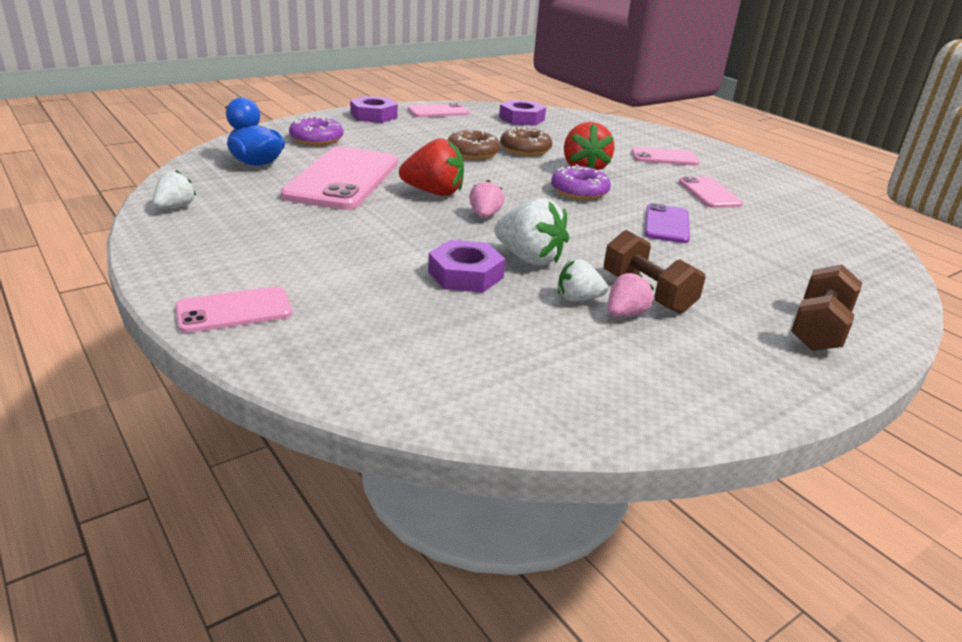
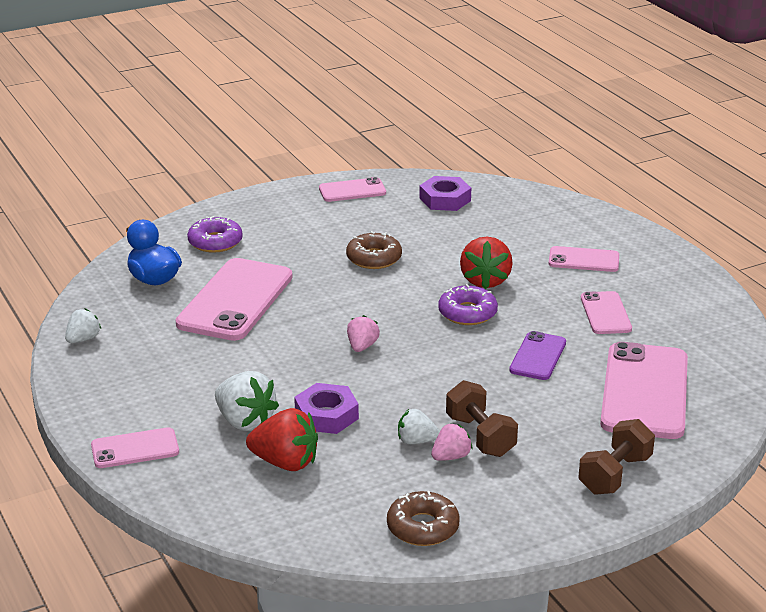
camera: 10 degrees right, 0 degrees up
purple nut [350,96,398,123] -> none
red strawberry [399,138,464,196] -> red strawberry moved to [246,408,318,471]
white strawberry [494,198,569,266] -> white strawberry moved to [215,371,279,431]
brown donut [500,127,553,156] -> brown donut moved to [387,491,460,546]
none -> pink phone [600,342,688,439]

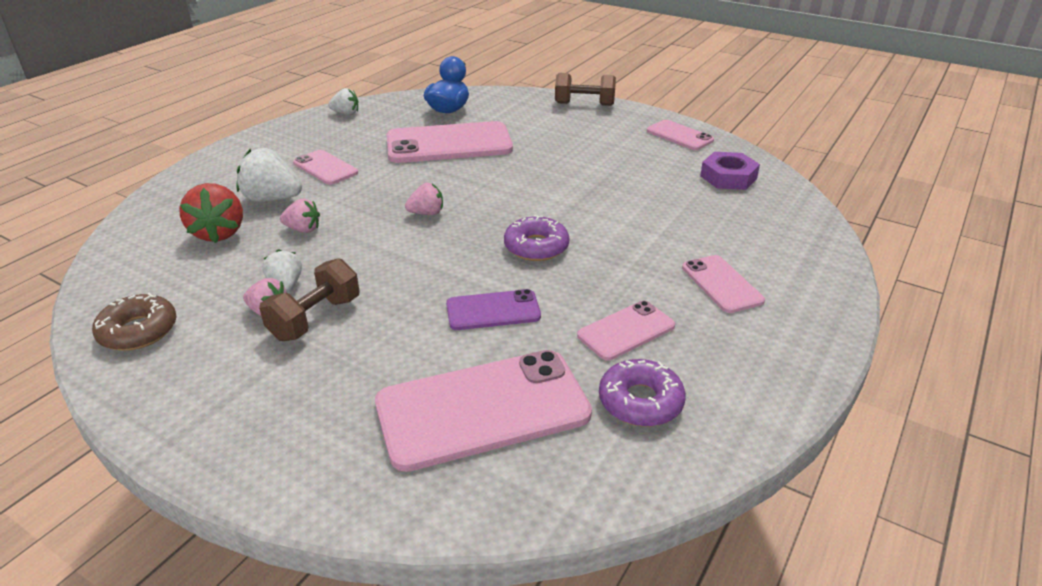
camera: 60 degrees right, 5 degrees up
pink phone [91,427,179,468] -> pink phone moved to [293,150,358,185]
purple donut [187,216,243,253] -> purple donut moved to [599,359,686,427]
white strawberry [215,371,279,431] -> white strawberry turned 90 degrees clockwise [236,148,302,202]
purple nut [294,383,359,434] -> pink strawberry [280,199,320,233]
brown donut [346,231,402,269] -> none
red strawberry [460,237,513,289] -> none
brown dumbbell [578,419,655,495] -> brown dumbbell moved to [555,73,616,106]

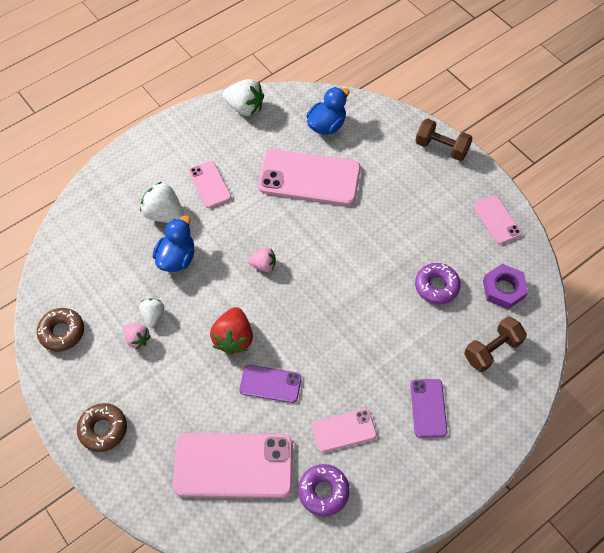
camera: 20 degrees right, 25 degrees up
red strawberry [179,183,243,243] -> red strawberry moved to [210,307,253,355]
brown dumbbell [259,258,359,341] -> brown dumbbell moved to [464,316,527,372]
pink strawberry [280,199,320,233] -> blue duck [152,215,194,272]
white strawberry [328,88,359,115] -> white strawberry [222,79,264,116], size x1.68
purple donut [504,215,569,261] -> purple donut moved to [415,263,461,304]
pink phone [682,255,765,313] -> purple phone [410,379,447,438]
none -> brown donut [77,403,127,452]

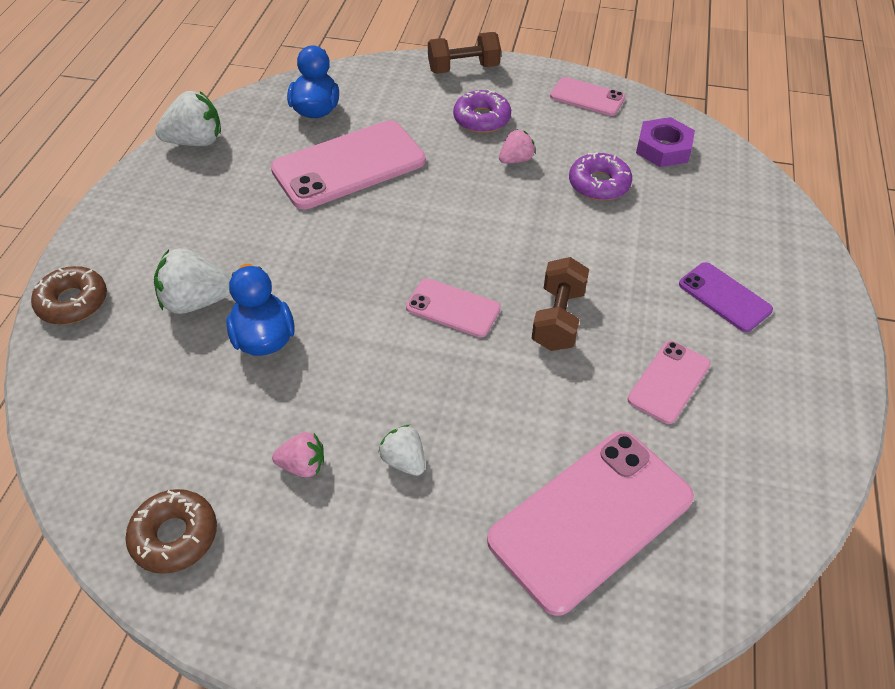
camera: 40 degrees left, 10 degrees down
brown donut [77,403,127,452] -> brown donut moved to [31,266,107,324]
white strawberry [139,298,164,327] -> white strawberry moved to [378,425,425,476]
pink phone [189,161,232,208] -> pink phone moved to [406,278,501,337]
red strawberry [210,307,253,355] -> none
purple phone [239,365,302,403] -> none
pink strawberry [248,248,276,272] -> pink strawberry moved to [499,130,536,164]
purple donut [298,464,350,516] -> purple donut moved to [453,89,511,133]
brown dumbbell [464,316,527,372] -> brown dumbbell moved to [532,257,589,351]

